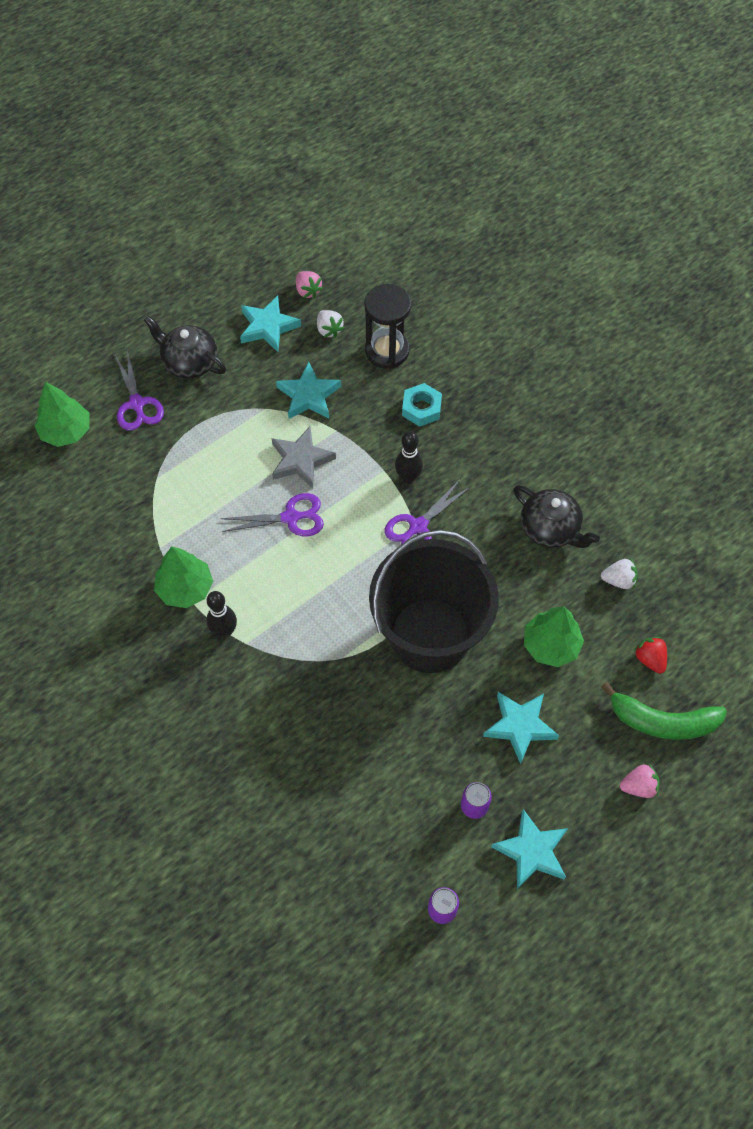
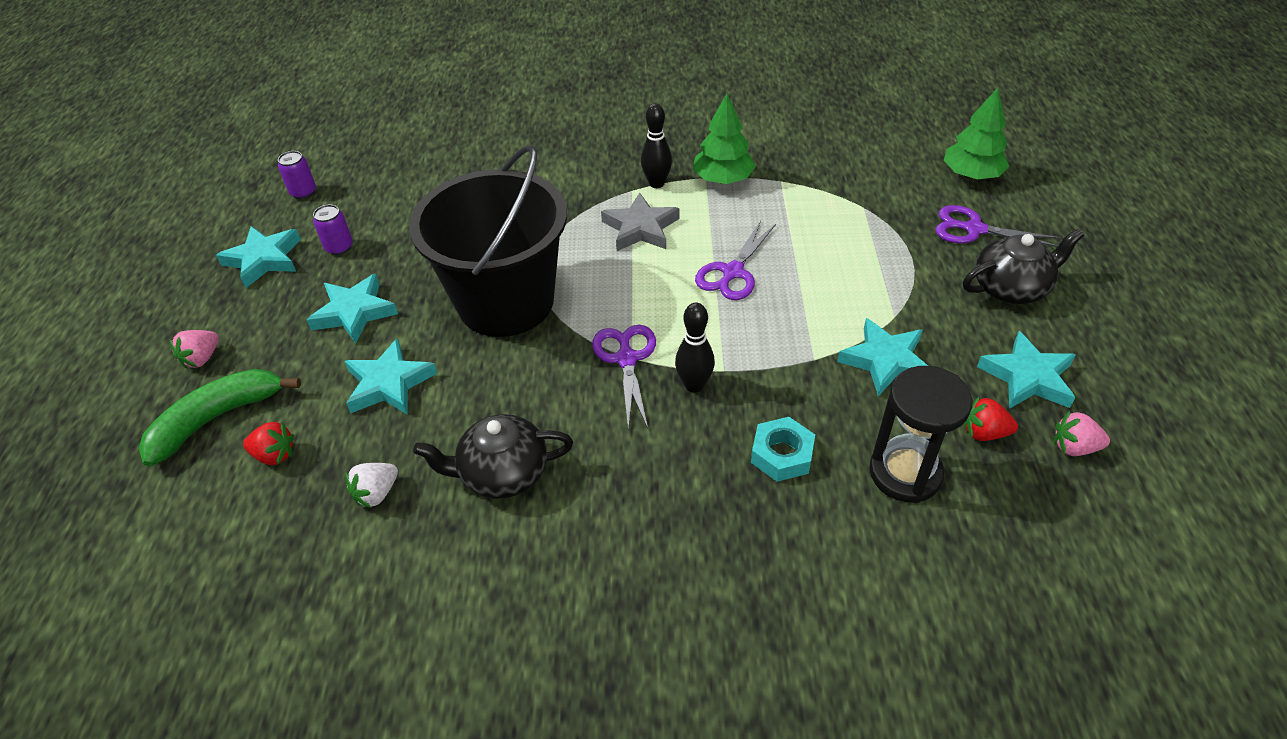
camera: 130 degrees right, 15 degrees down
grey star [272,427,336,488] -> grey star moved to [601,192,679,251]
white strawberry [317,310,344,338] -> red strawberry [964,397,1018,441]
green tree [524,606,584,667] -> turquoise star [344,338,437,415]

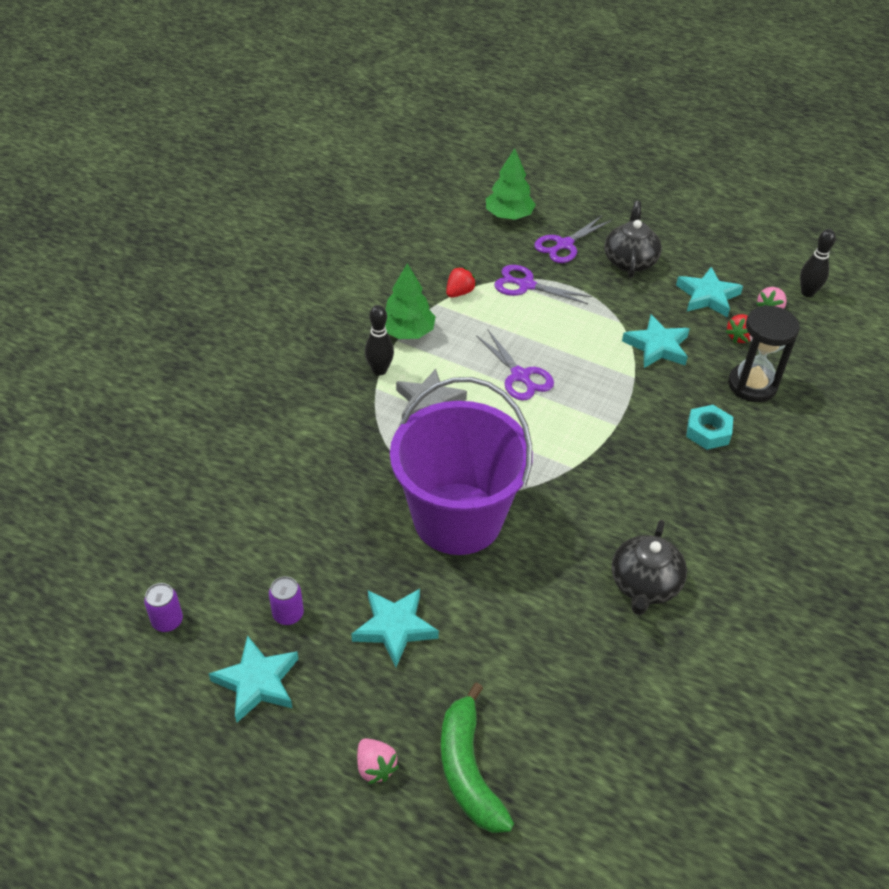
camera: 65 degrees left, 0 degrees up
red strawberry [243,422,294,465] -> red strawberry moved to [446,267,476,298]
turquoise star [344,338,437,415] -> none
white strawberry [345,463,398,508] -> none
black bucket [409,145,567,337] -> purple bucket [390,377,533,555]
purple scissors [592,325,656,429] -> purple scissors moved to [494,265,592,304]
black bowling pin [675,303,715,393] -> black bowling pin moved to [800,229,836,297]

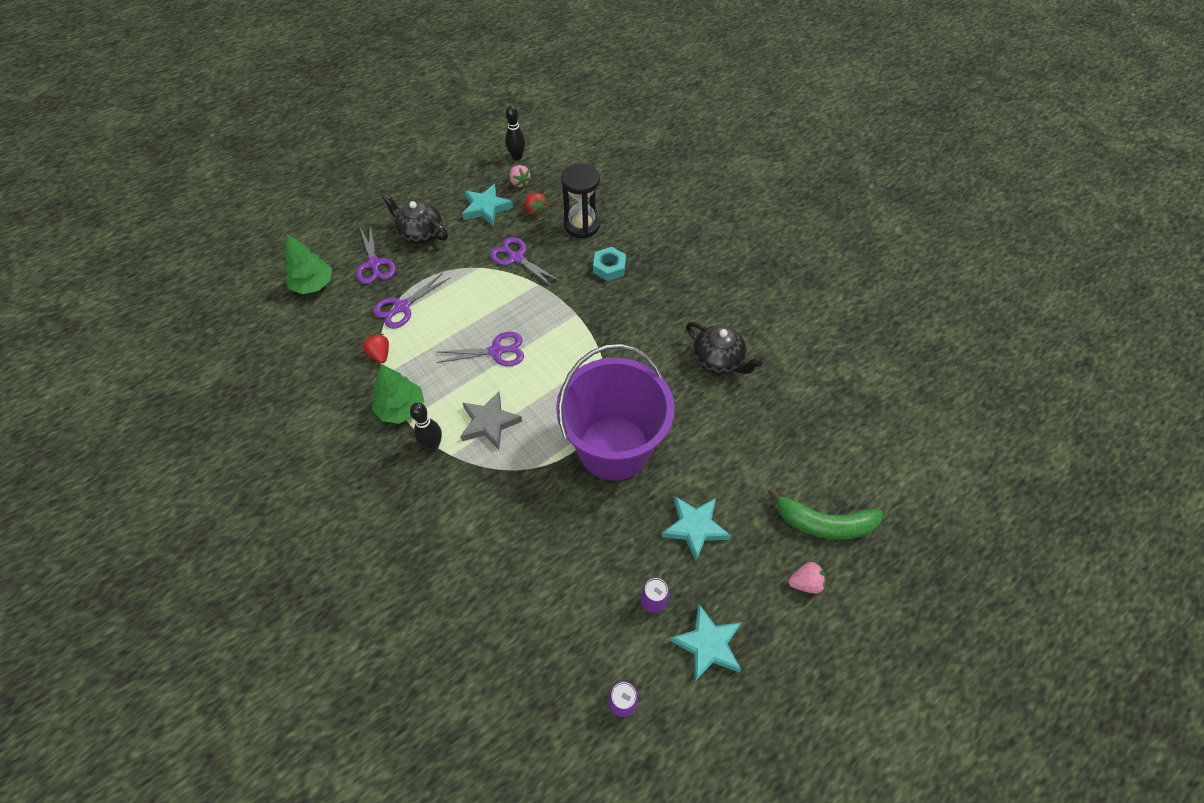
camera: 65 degrees left, 10 degrees up
turquoise star [622,315,690,368] -> purple scissors [490,237,560,287]

